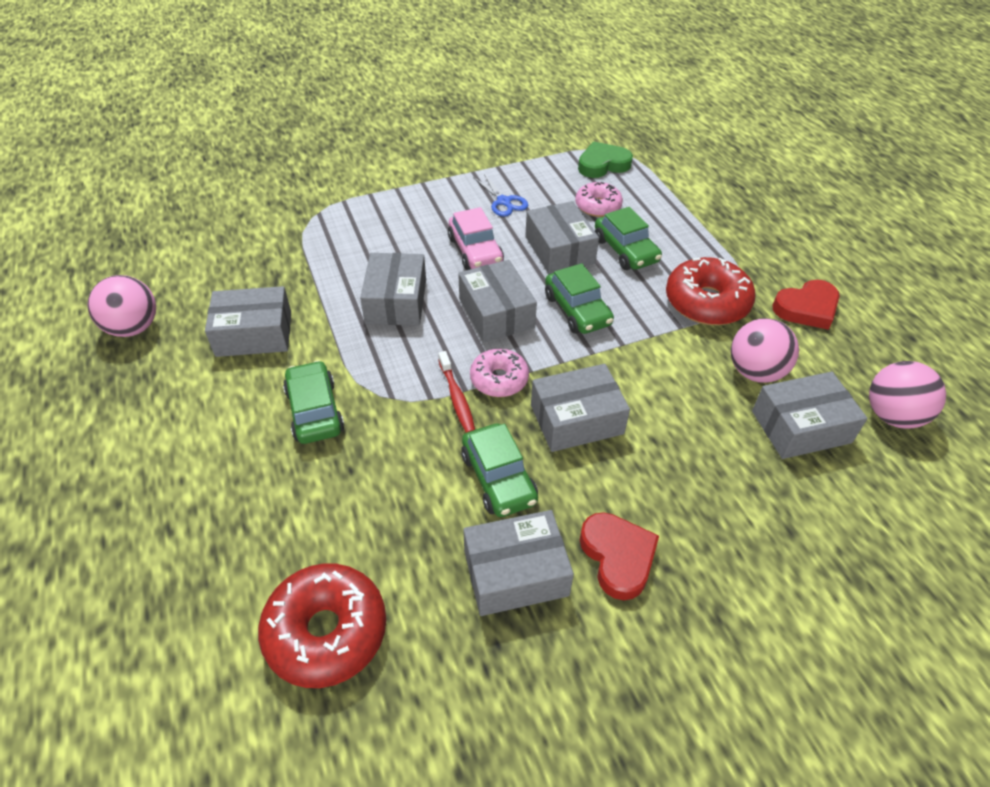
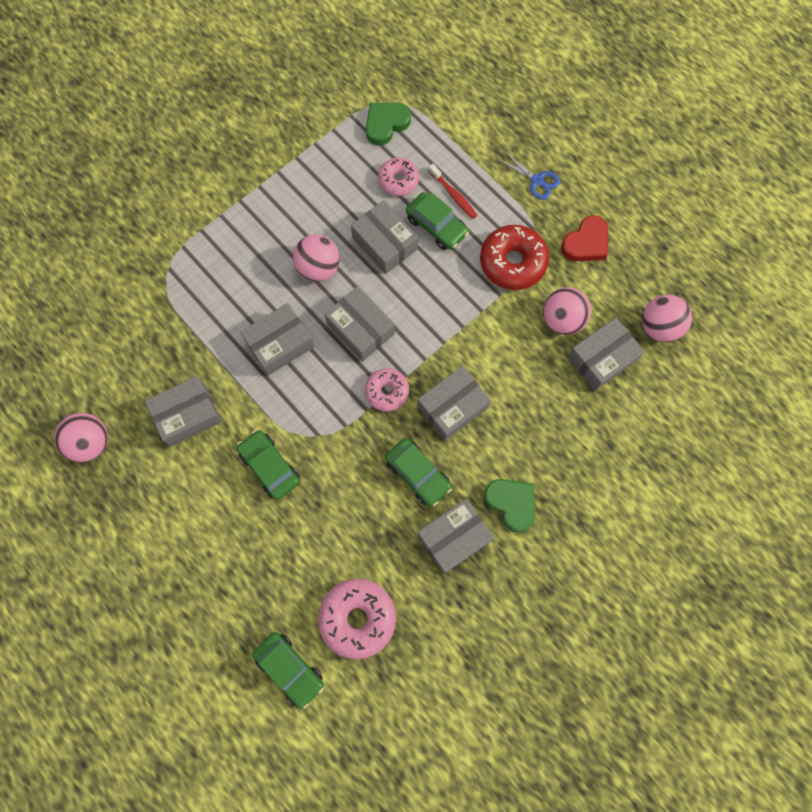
camera: 20 degrees left, 25 degrees up
red donut [258,563,386,688] -> pink donut [318,579,396,660]
grey box [360,253,426,325] -> grey box turned 75 degrees clockwise [240,303,314,375]
red toothbrush [438,351,475,433] -> red toothbrush moved to [429,164,477,219]
pink car [448,207,504,270] -> pink ball [293,234,340,282]
blue scissors [473,173,528,217] -> blue scissors moved to [499,151,560,200]
green car [545,263,614,334] -> green car moved to [252,632,324,709]
red heart [580,512,659,600] -> green heart [484,479,535,532]

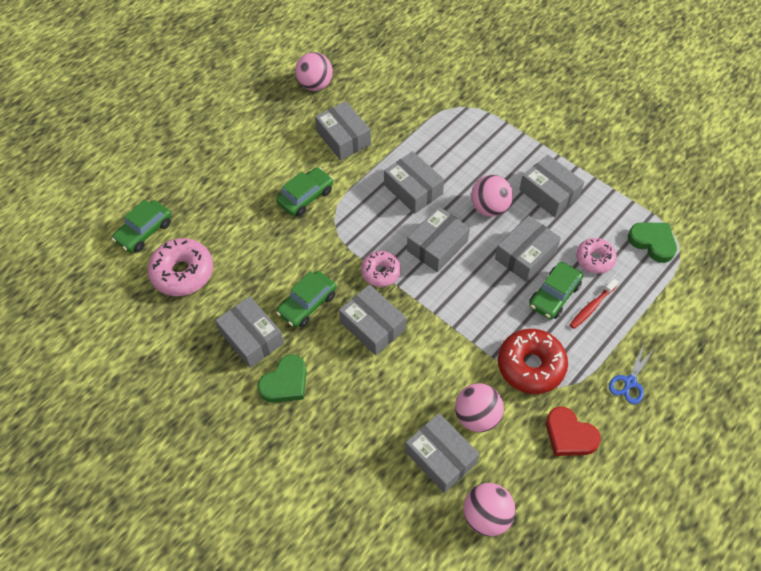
camera: 85 degrees right, 15 degrees down
none -> grey box [519,155,584,217]

